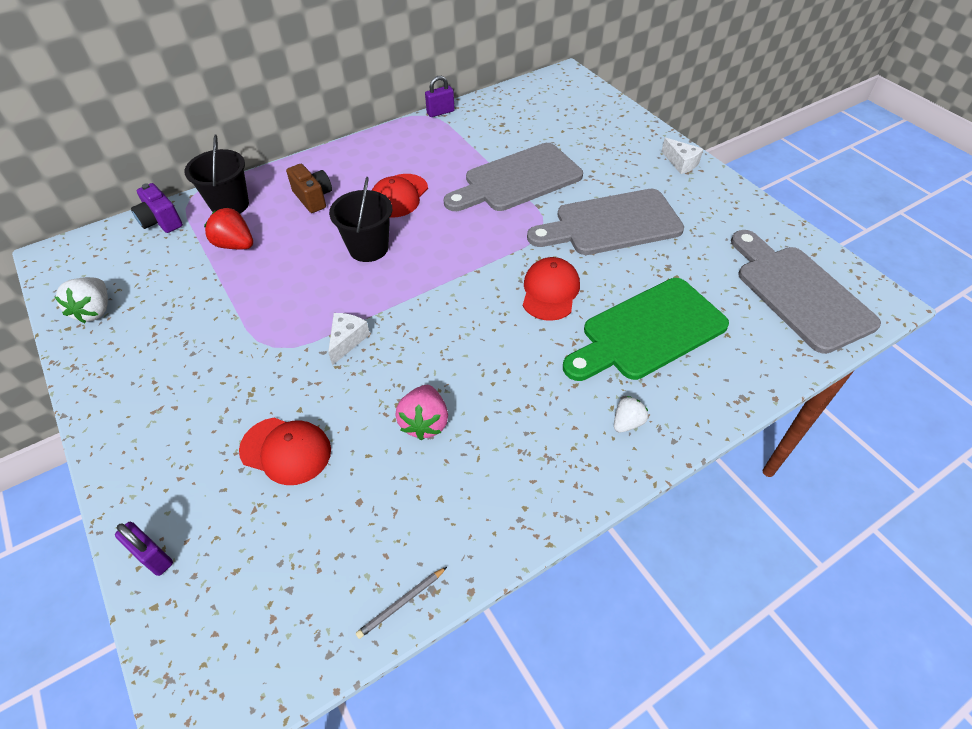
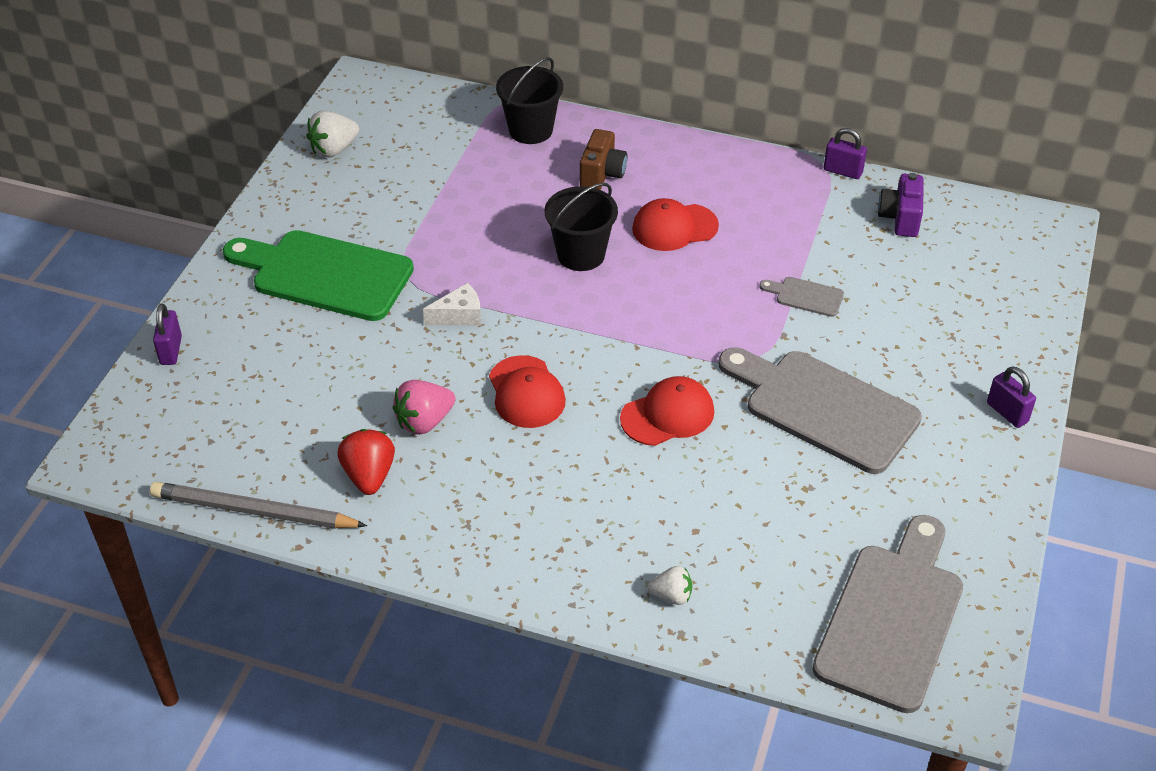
camera: 50 degrees right, 5 degrees down
purple camera [131,183,183,233] -> purple camera moved to [878,173,924,237]
red strawberry [204,208,253,249] -> red strawberry moved to [337,429,395,495]
red cap [239,418,331,485] -> red cap moved to [489,355,566,428]
grey pencil [356,567,447,639] -> grey pencil [150,482,367,529], size x2.20
grey cutting board [444,143,583,211] -> grey cutting board [759,277,844,317], size x0.43
green cutting board [563,278,729,381] -> green cutting board moved to [223,230,414,321]
white strawberry [614,396,648,432] -> white strawberry moved to [648,566,692,605]
white cheese [661,138,703,174] -> purple padlock [987,367,1036,428]

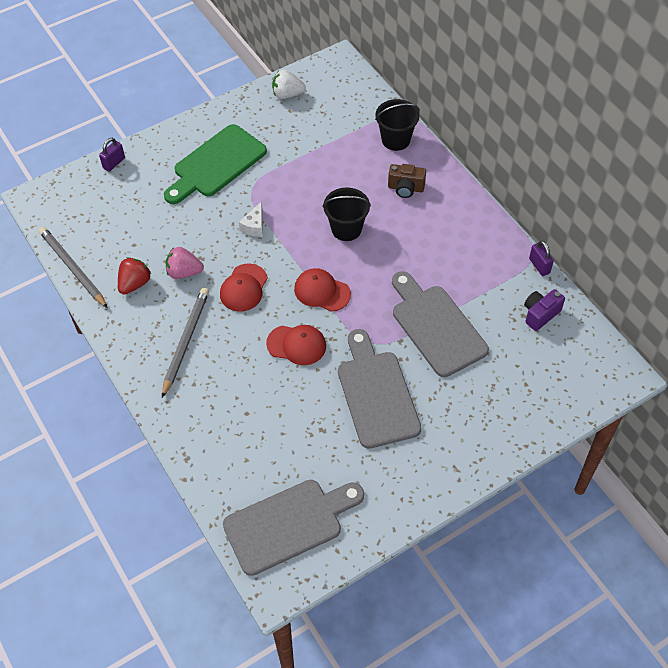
camera: 40 degrees right, 10 degrees up
green cutting board [223,230,414,321] -> green cutting board turned 105 degrees counterclockwise [164,124,267,204]
white cheese [423,283,481,325] -> white cheese turned 90 degrees clockwise [239,201,263,237]
brown camera [580,129,627,190] -> brown camera turned 45 degrees clockwise [388,164,426,198]
red cap [632,198,719,251] -> red cap moved to [294,268,351,312]
white strawberry [648,566,692,605] -> none
grey cutting board [759,277,844,317] -> grey cutting board [392,271,489,377], size x2.35
purple padlock [987,367,1036,428] -> none
none -> grey pencil [162,288,209,398]

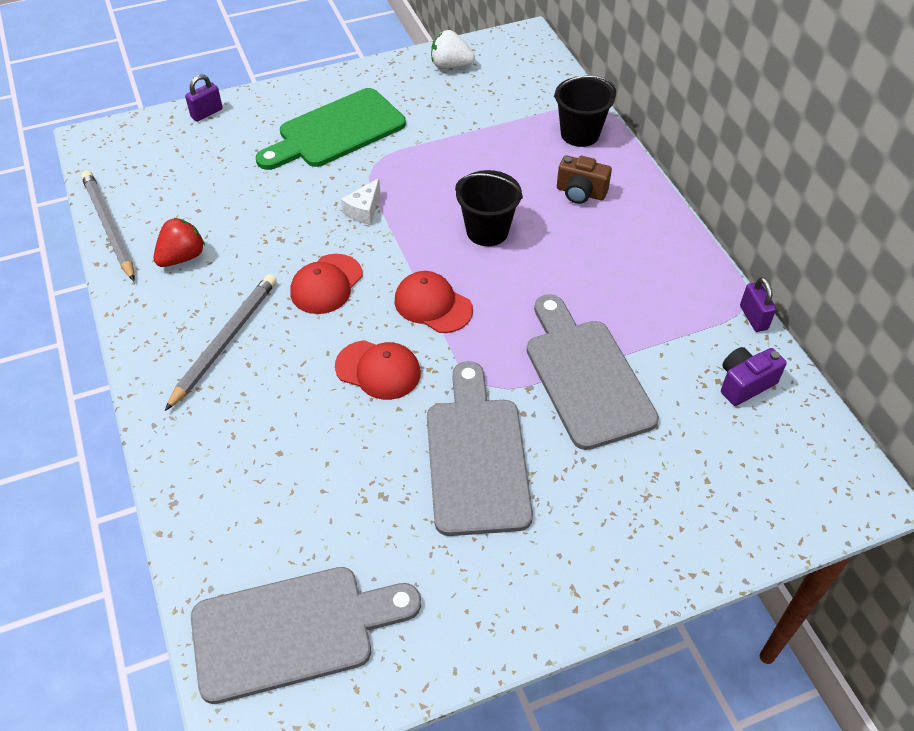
camera: 10 degrees right, 5 degrees down
pink strawberry [166,247,204,279] -> none

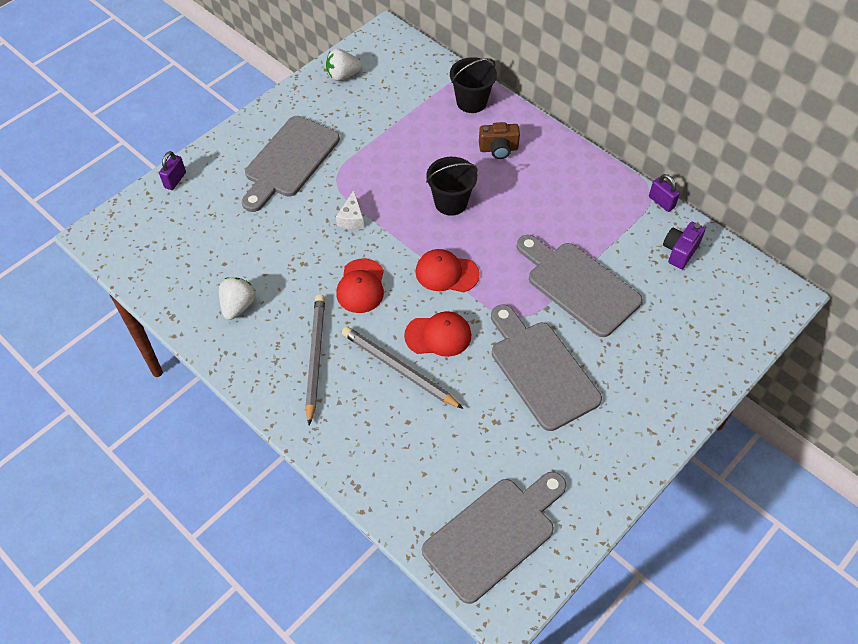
camera: 25 degrees left, 5 degrees up
grey pencil [81,171,135,281] -> grey pencil moved to [342,326,463,409]
red strawberry [154,218,205,267] -> white strawberry [219,277,256,320]
green cutting board [256,88,406,170] -> grey cutting board [242,116,340,212]

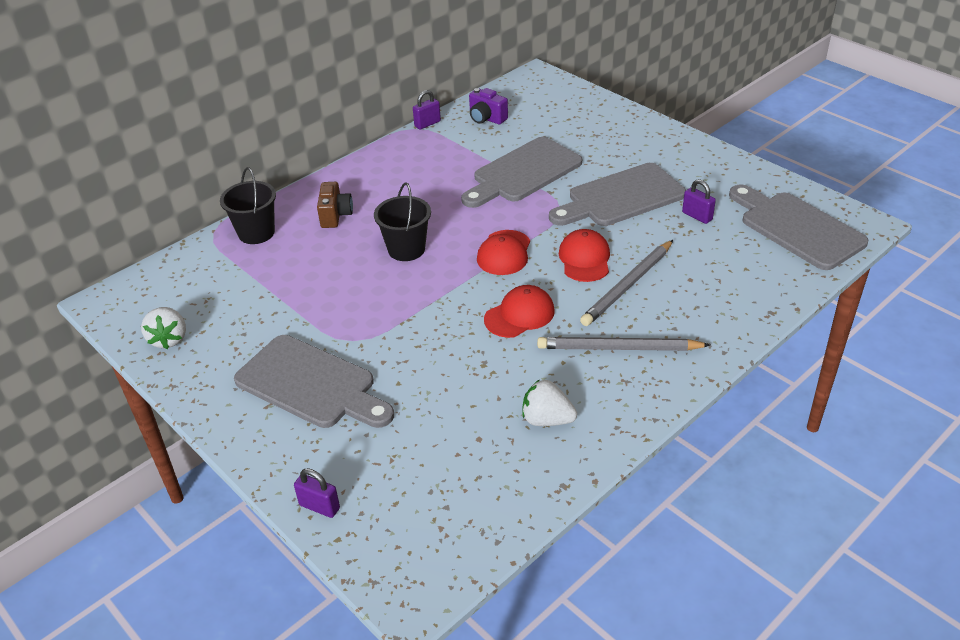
camera: 85 degrees left, 15 degrees down
white cheese [336,190,364,229] -> none
red cap [336,259,384,313] -> red cap turned 45 degrees counterclockwise [484,285,555,338]
none -> purple padlock [682,179,716,224]

